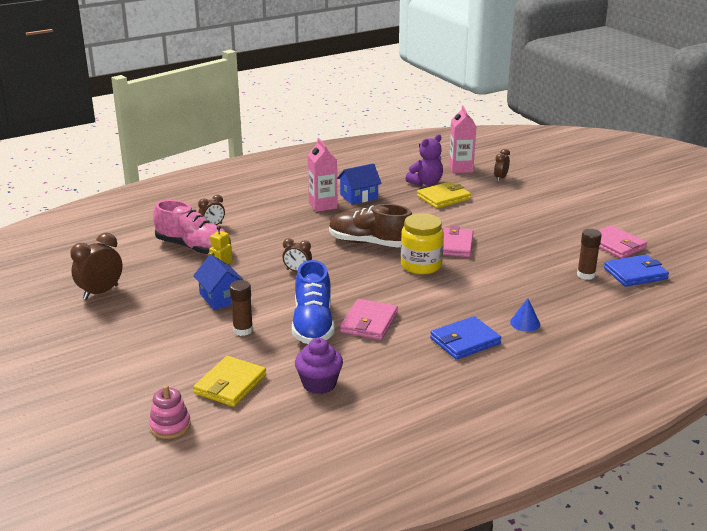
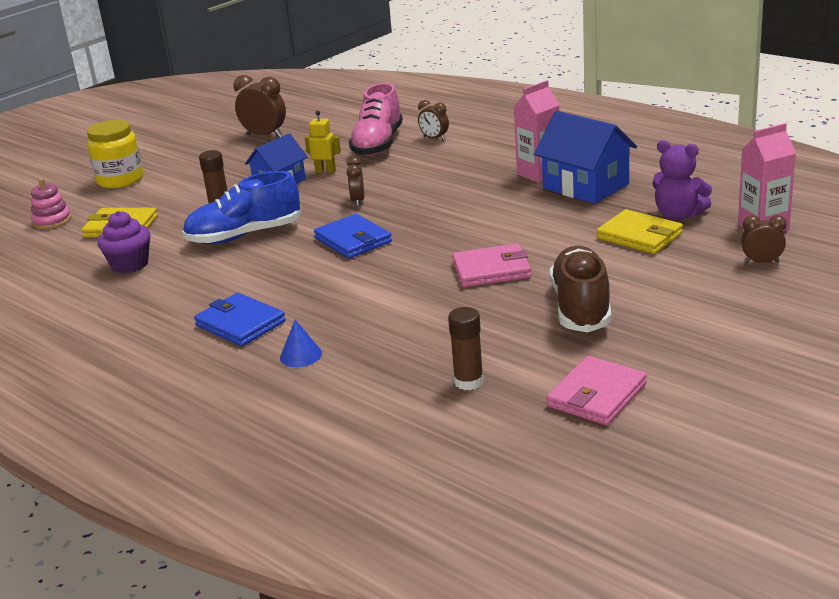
camera: 75 degrees right, 0 degrees up
brown shoe [329,204,412,248] -> brown shoe moved to [550,246,611,332]
blue house [337,163,382,205] -> blue house [534,111,637,204], size x1.52
pink wallet [340,299,398,340] -> none
yellow jar [401,213,444,274] -> yellow jar moved to [87,120,143,189]
blue wallet [604,254,669,287] -> blue wallet moved to [314,214,392,259]

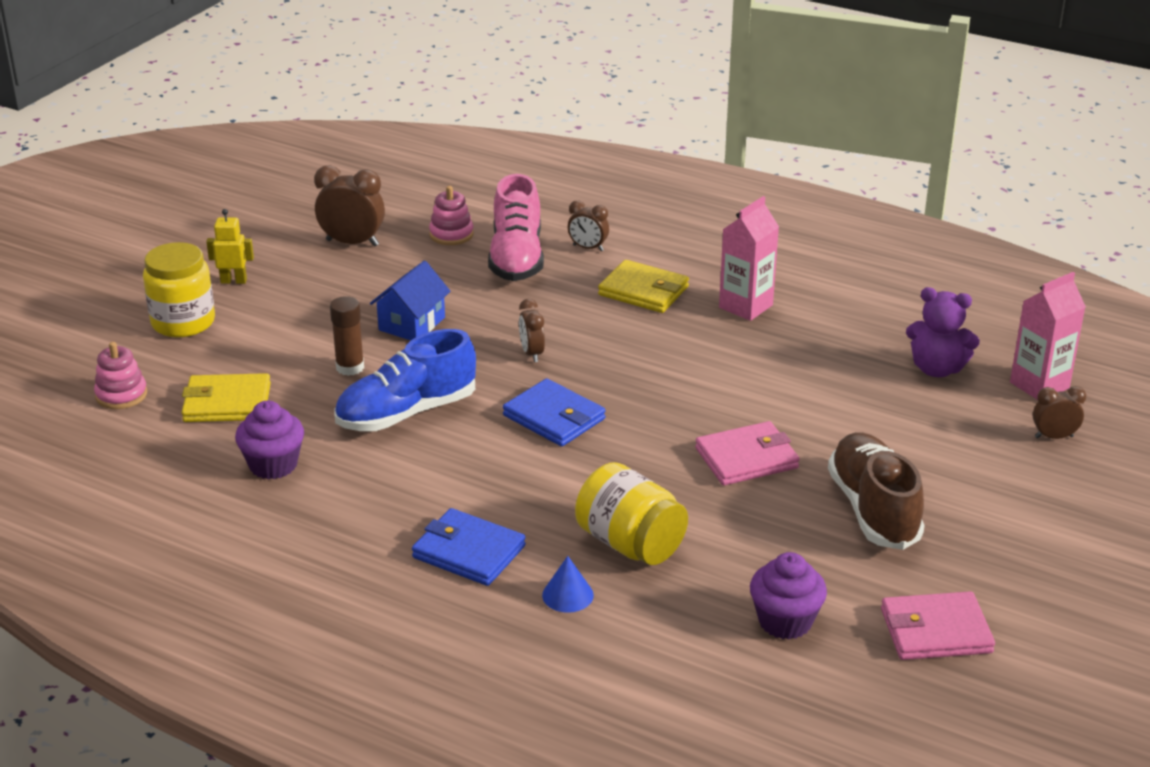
camera: 15 degrees left, 5 degrees up
yellow robot [305,111,341,173] -> yellow robot moved to [206,209,254,284]
brown glue stick [448,307,484,390] -> purple cupcake [750,552,827,640]
blue house [534,111,637,204] -> none
pink wallet [546,356,647,425] -> pink wallet turned 60 degrees clockwise [881,591,995,660]
yellow wallet [597,209,683,254] -> yellow wallet moved to [598,260,689,313]
none -> pink stacking toy [429,186,474,245]
none -> yellow jar [575,462,688,565]

